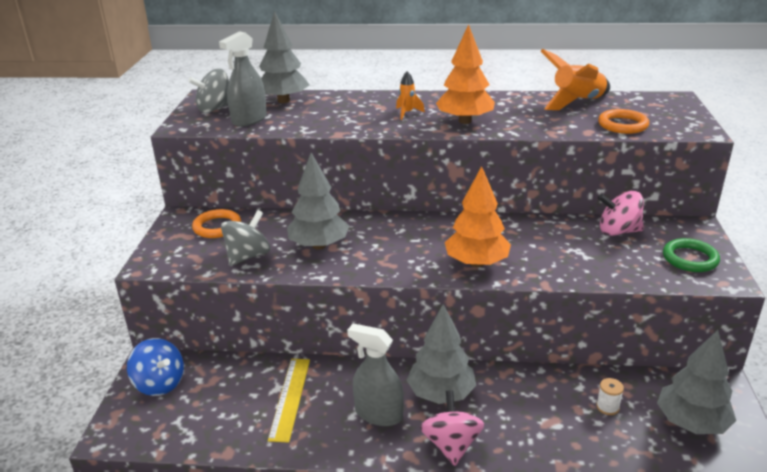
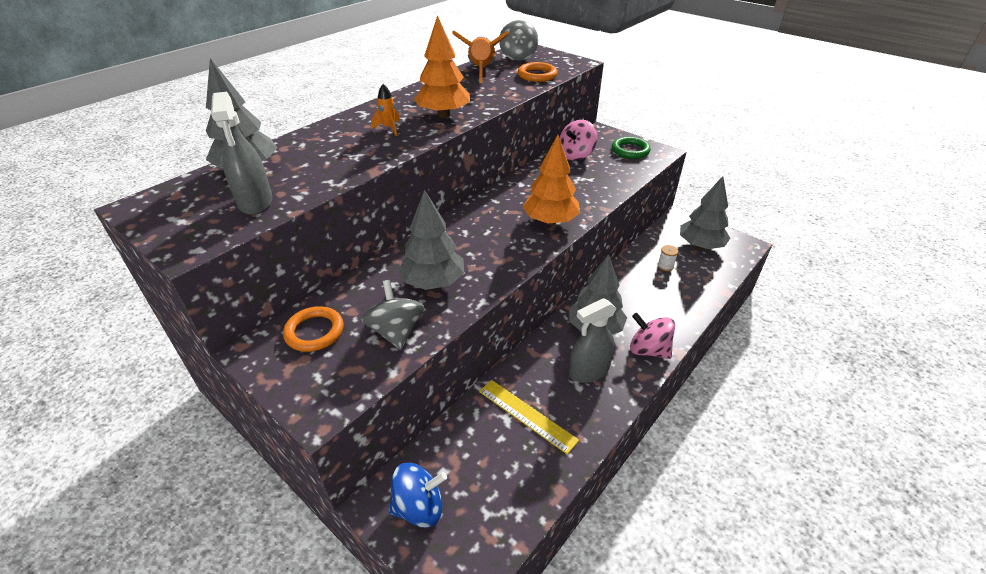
camera: 55 degrees left, 10 degrees up
grey spinning top [188,69,229,113] -> grey spinning top moved to [499,20,539,61]

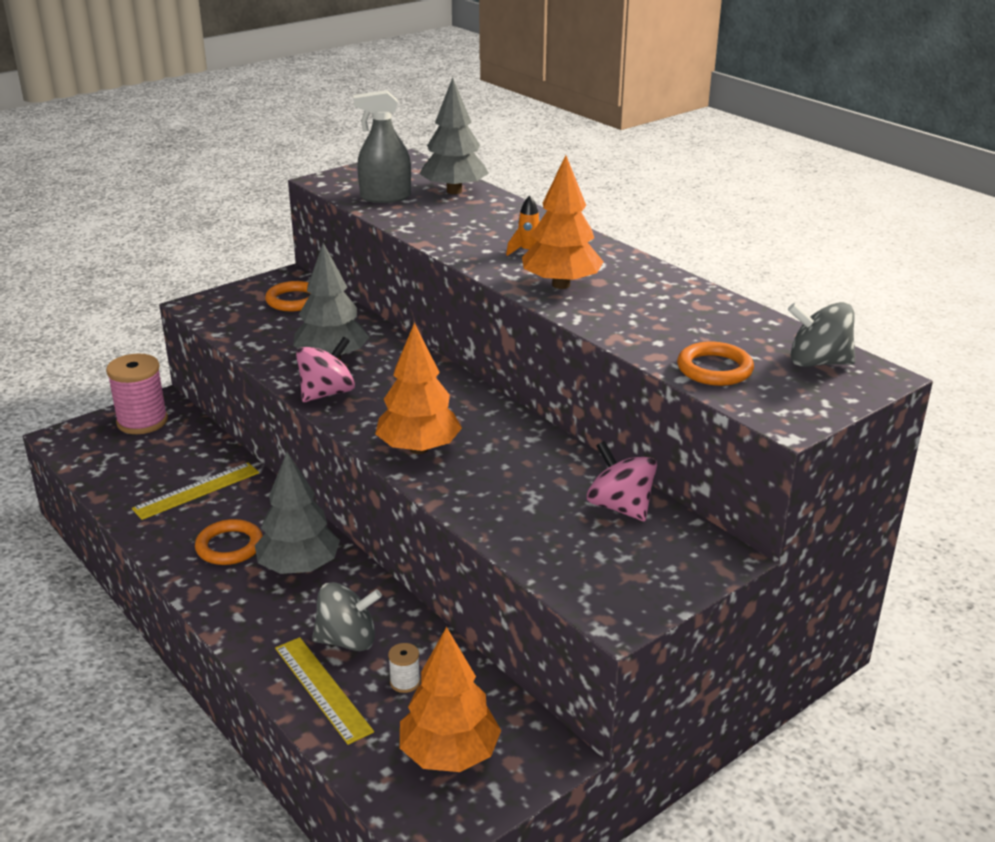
camera: 100 degrees right, 10 degrees down
grey spinning top [361,280,424,350] -> grey spinning top moved to [312,582,382,651]
blue spinning top [389,463,447,528] -> pink spool [106,353,168,434]
orange rocket [452,30,509,83] -> none
grey spray bottle [569,298,617,383] -> orange ring [195,519,263,565]
green ring [612,137,651,159] -> none
pink spinning top [630,313,675,359] -> pink spinning top moved to [296,336,355,402]
grey tree [680,176,730,249] -> orange tree [400,627,501,772]
none -> yellow ruler [275,637,374,745]

